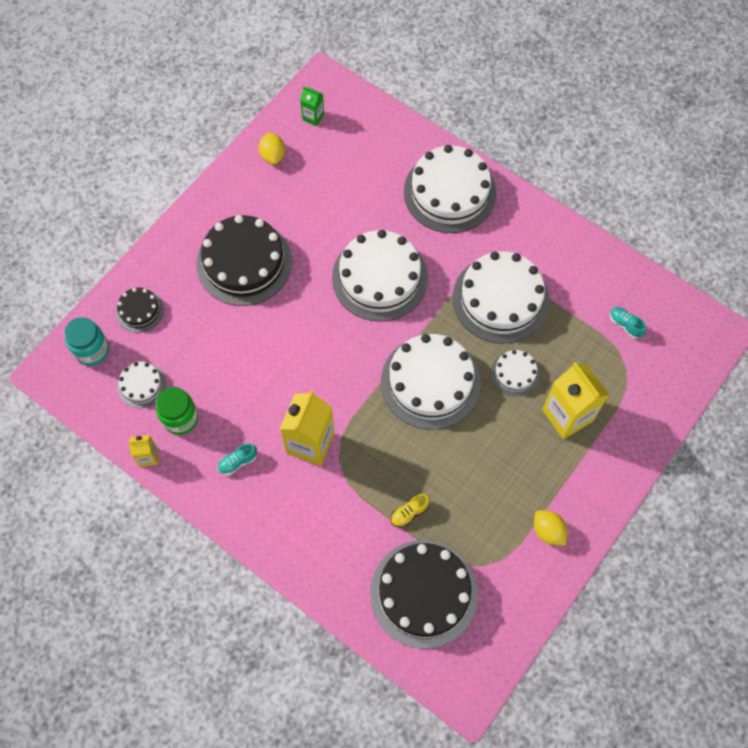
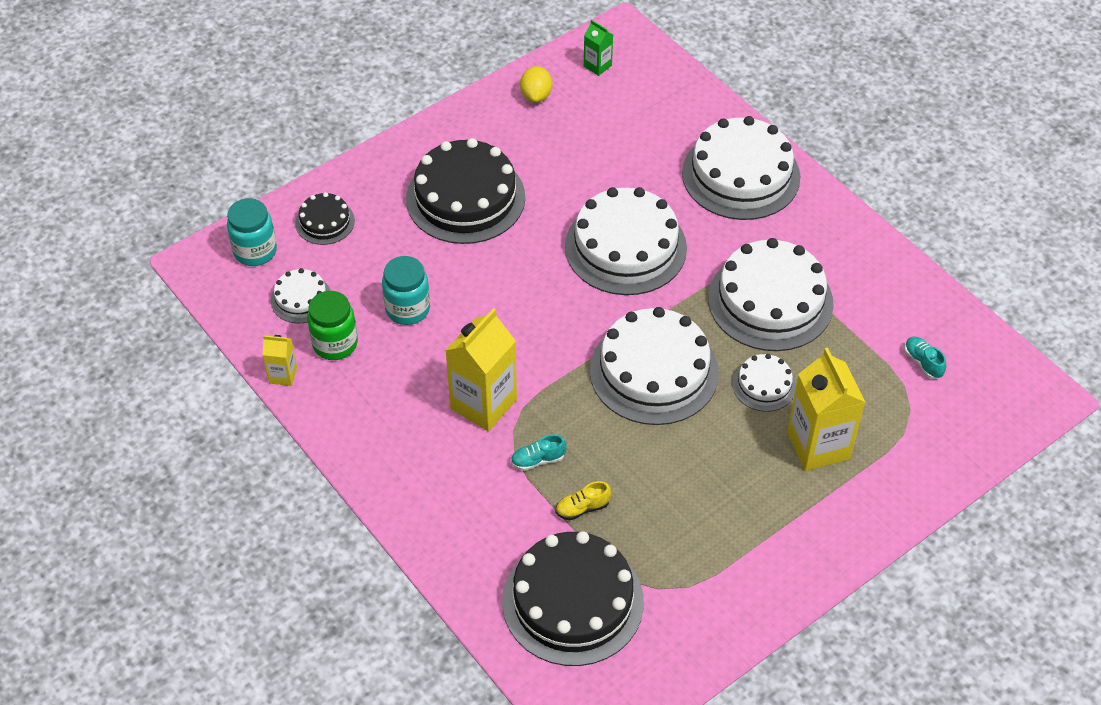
camera: 15 degrees right, 15 degrees down
turquoise shoe [217,443,257,475] -> turquoise shoe moved to [511,434,566,471]
yellow lemon [534,510,567,546] -> none
none -> turquoise jar [382,256,430,325]

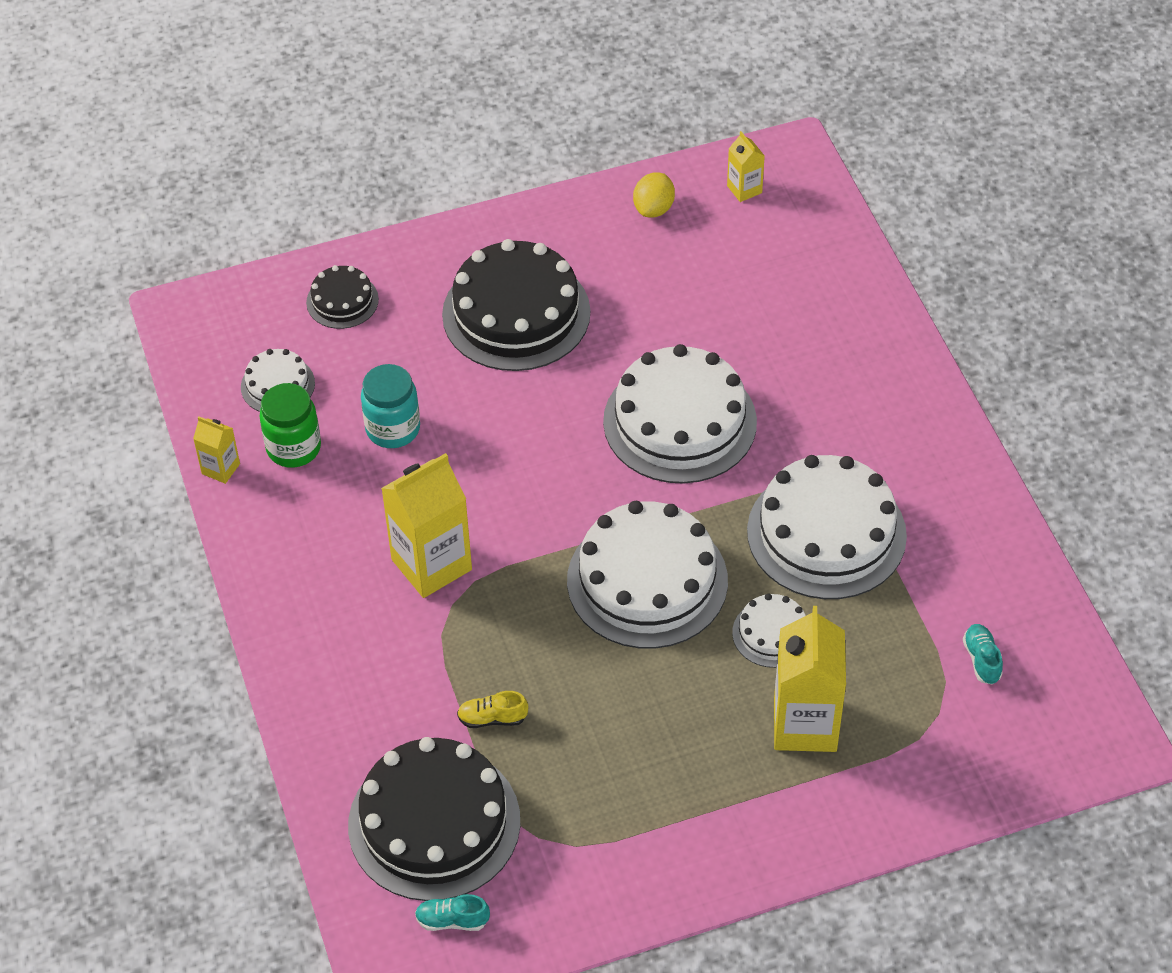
camera: 20 degrees right, 0 degrees up
turquoise jar [227,198,277,266] -> none
turquoise shoe [511,434,566,471] -> turquoise shoe moved to [415,894,490,931]
green carton [584,20,613,76] -> yellow carton [727,131,765,202]
white cake [682,116,800,220] -> none

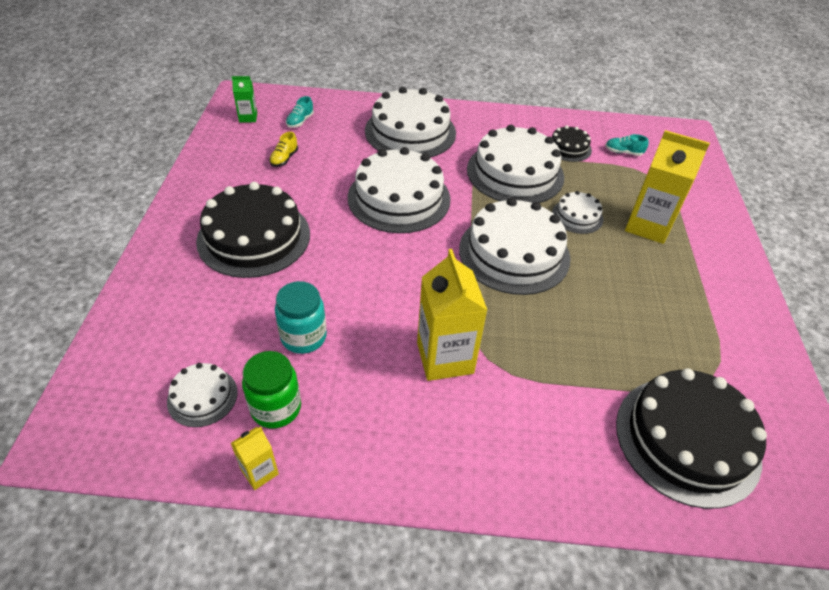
camera: 70 degrees left, 5 degrees down
black cake [306,265,379,329] -> black cake moved to [552,125,592,162]
turquoise shoe [415,894,490,931] -> turquoise shoe moved to [286,96,314,128]
yellow shoe [457,691,528,728] -> yellow shoe moved to [269,132,298,167]
yellow lemon [633,172,675,218] -> none
yellow carton [727,131,765,202] -> green carton [232,76,257,122]
none -> white cake [365,87,456,157]

